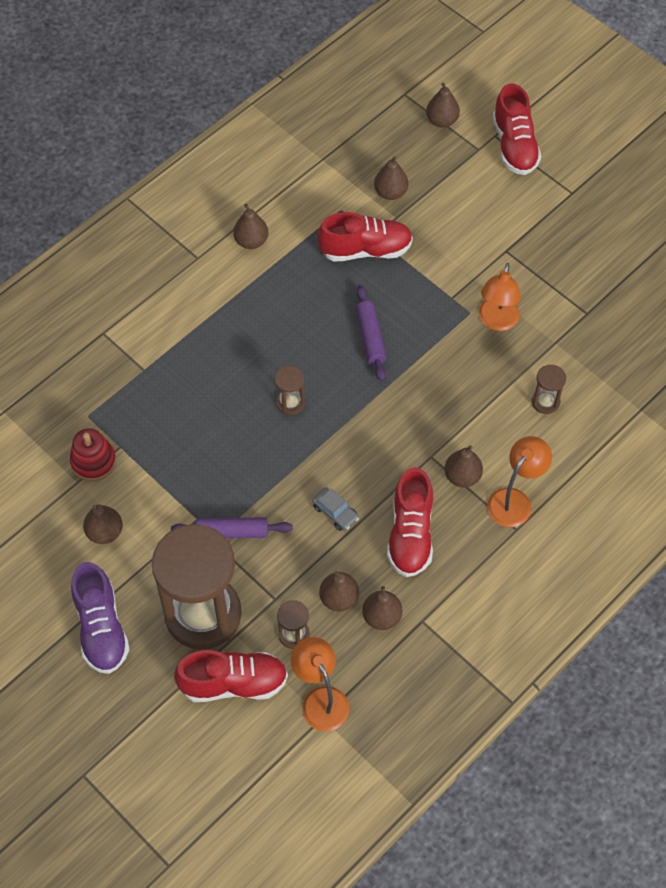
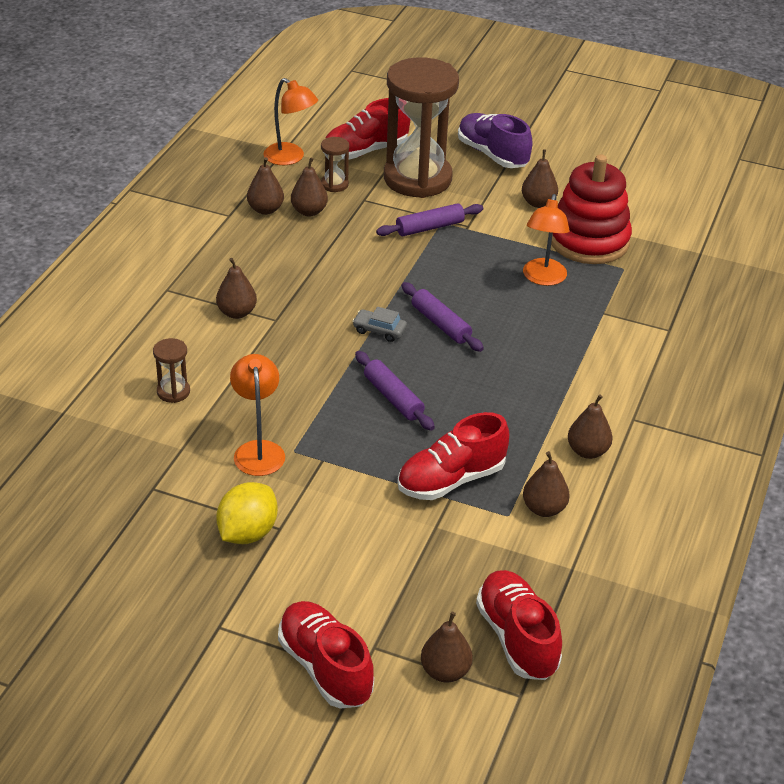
camera: 155 degrees right, 20 degrees down
red stacking toy [70,428,116,481] -> red stacking toy [551,154,632,264], size x1.80
brown hourglass [275,366,305,415] -> purple rolling pin [401,282,484,352]
grey car [312,487,359,531] -> grey car moved to [352,307,407,342]
brown pear [374,156,408,200] -> brown pear moved to [523,451,570,517]
red shoe [387,467,433,577] -> red shoe moved to [476,570,562,680]
orange lamp [487,436,552,527] -> orange lamp moved to [523,194,570,286]
none -> yellow lemon [216,482,278,544]

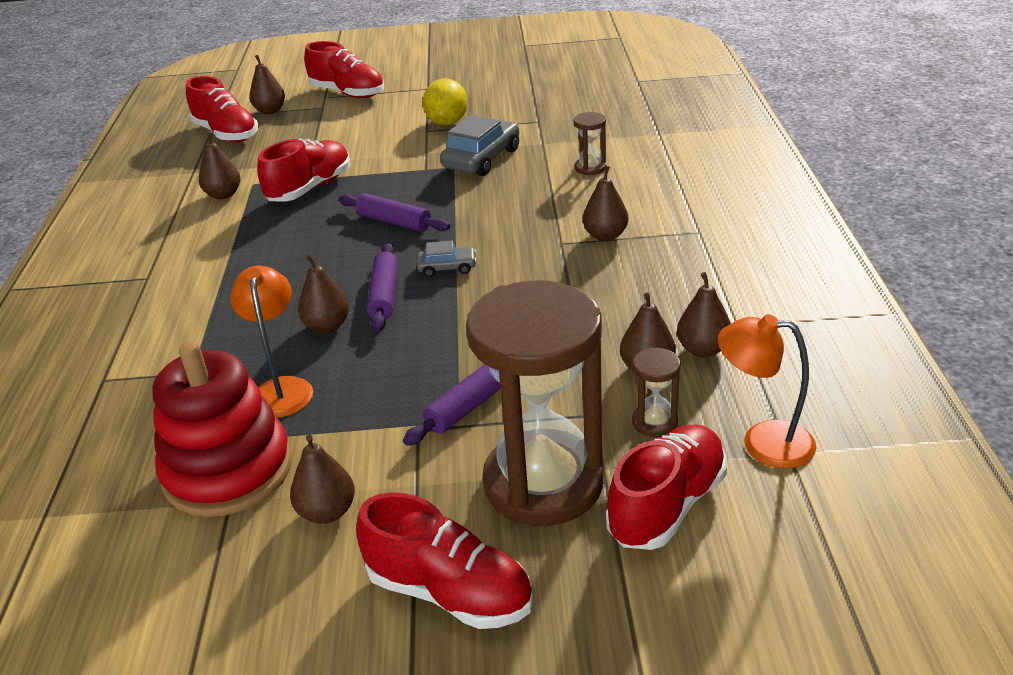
camera: 160 degrees right, 5 degrees down
orange lamp [230,354,285,476] -> grey car [440,115,519,176]
purple rolling pin [401,282,484,352] -> purple rolling pin turned 60 degrees clockwise [367,243,399,332]
purple shoe [458,113,533,168] -> red shoe [356,492,533,629]
brown pear [568,394,613,459] -> brown pear moved to [298,255,349,333]

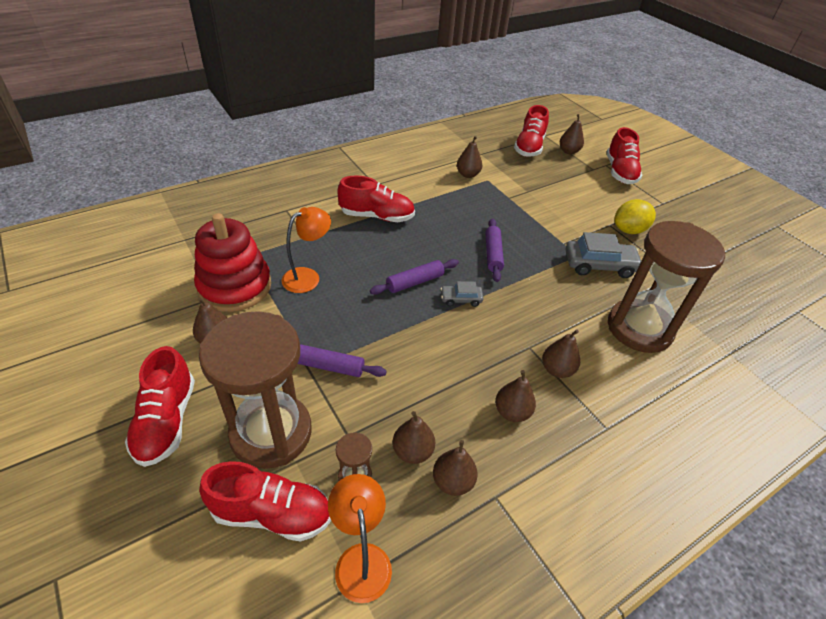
camera: 55 degrees right, 10 degrees up
red shoe [257,138,350,202] -> red shoe moved to [337,175,415,222]
brown pear [298,255,349,333] -> brown pear moved to [495,370,536,422]
grey car [417,240,477,277] -> grey car turned 120 degrees clockwise [440,281,483,307]
brown hourglass [574,112,606,175] -> brown hourglass [608,221,725,353], size x2.49

